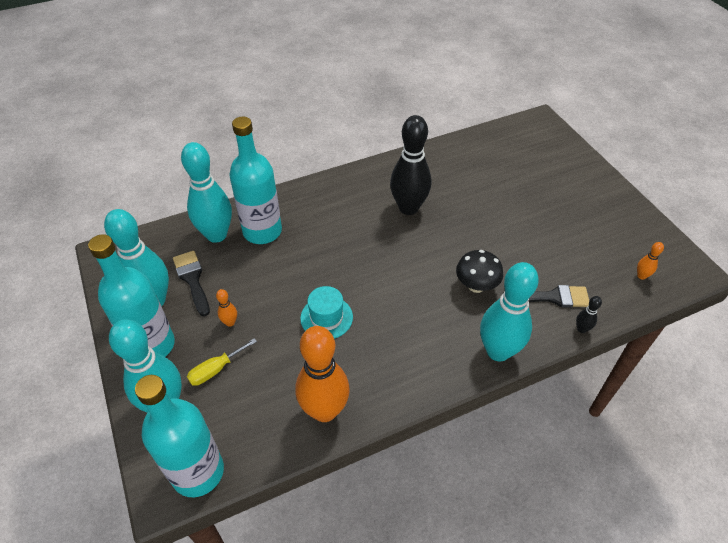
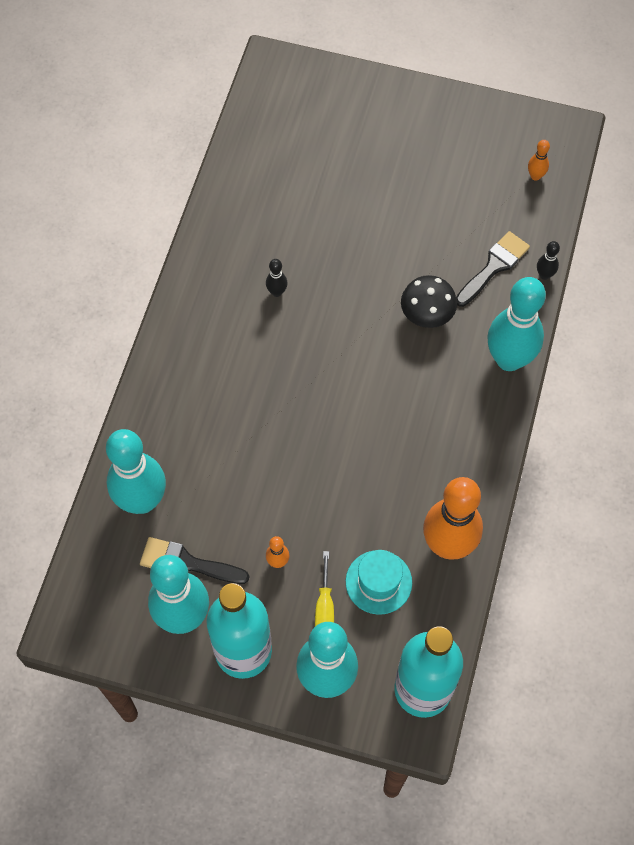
camera: 50 degrees left, 15 degrees up
turquoise bottle [229,117,282,244] -> none
turquoise hat [300,286,353,339] -> turquoise hat moved to [346,550,412,615]
black bowling pin [390,115,431,215] -> black bowling pin [266,259,287,297], size x0.41

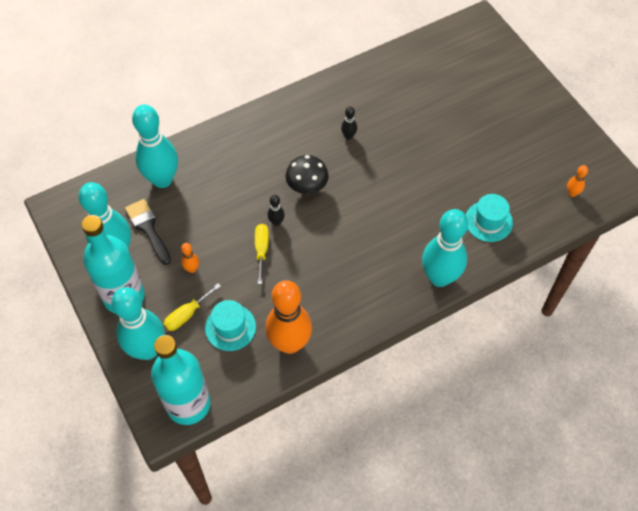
camera: 45 degrees right, 5 degrees down
black mushroom [401,275,457,328] -> black mushroom moved to [286,155,329,194]
black brush [456,231,530,307] -> turquoise hat [466,194,513,242]
black bowling pin [537,241,560,280] -> black bowling pin moved to [267,195,285,226]
none -> yellow screwdriver [255,224,269,284]

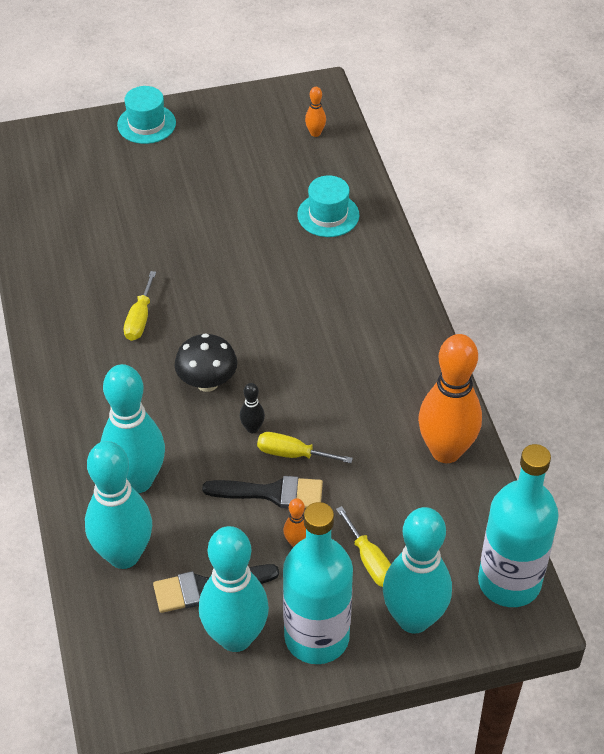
camera: 75 degrees left, 10 degrees down
turquoise hat [205,300,256,351] -> turquoise hat moved to [117,86,176,144]
black bowling pin [341,107,357,139] -> yellow screwdriver [124,271,156,341]
turquoise bowling pin [422,209,468,287] -> turquoise bowling pin moved to [100,364,165,493]
none -> black brush [202,476,323,509]

